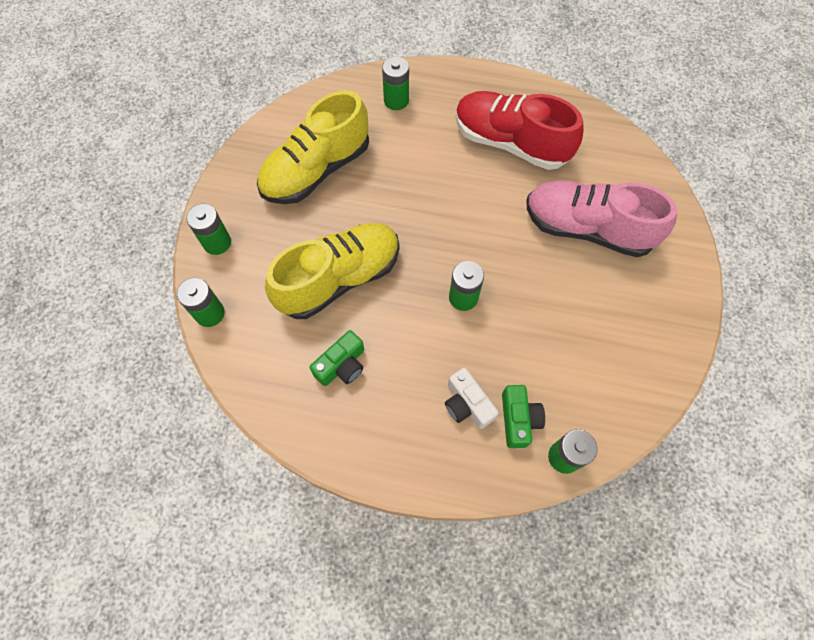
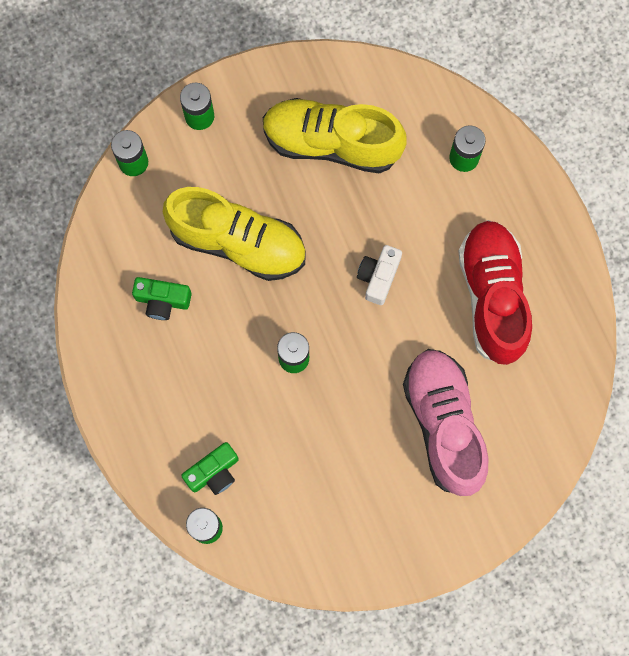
camera: 55 degrees right, 10 degrees up
white camera [445,368,499,429] -> white camera moved to [357,245,402,305]

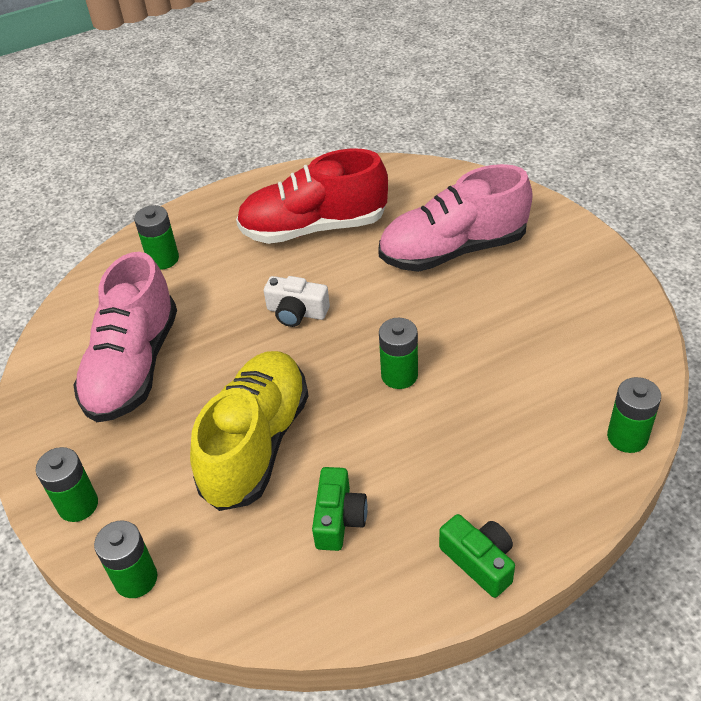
camera: 90 degrees left, 30 degrees down
green camera [181,442,239,495] -> green camera moved to [439,514,515,598]
yellow shoe [263,98,407,174] -> pink shoe [73,252,177,422]

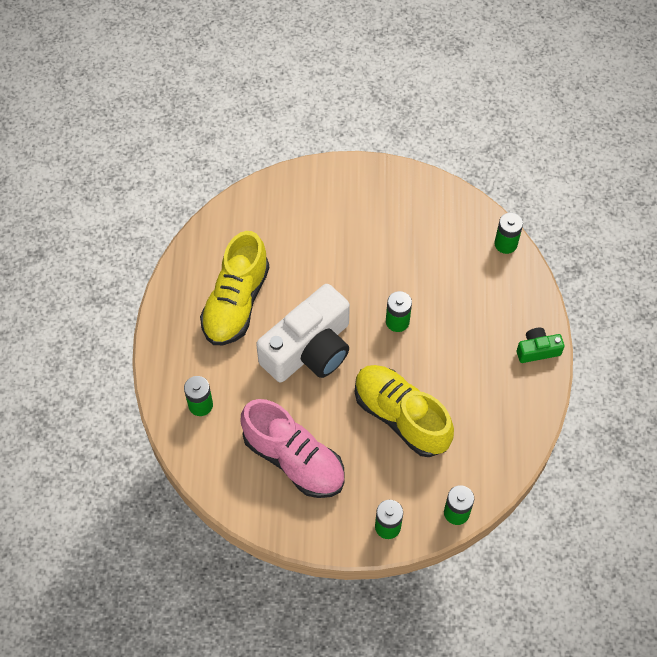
camera: 65 degrees left, 15 degrees up
red shoe [236,149,388,244] -> yellow shoe [200,231,269,345]
white camera [264,276,330,327] -> white camera [256,284,350,383], size x2.25
green camera [312,467,368,551] -> none
pink shoe [378,164,533,272] -> none

